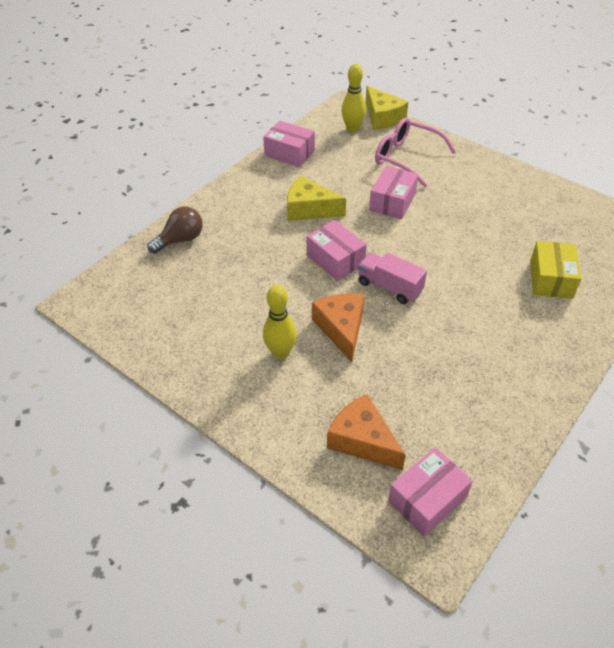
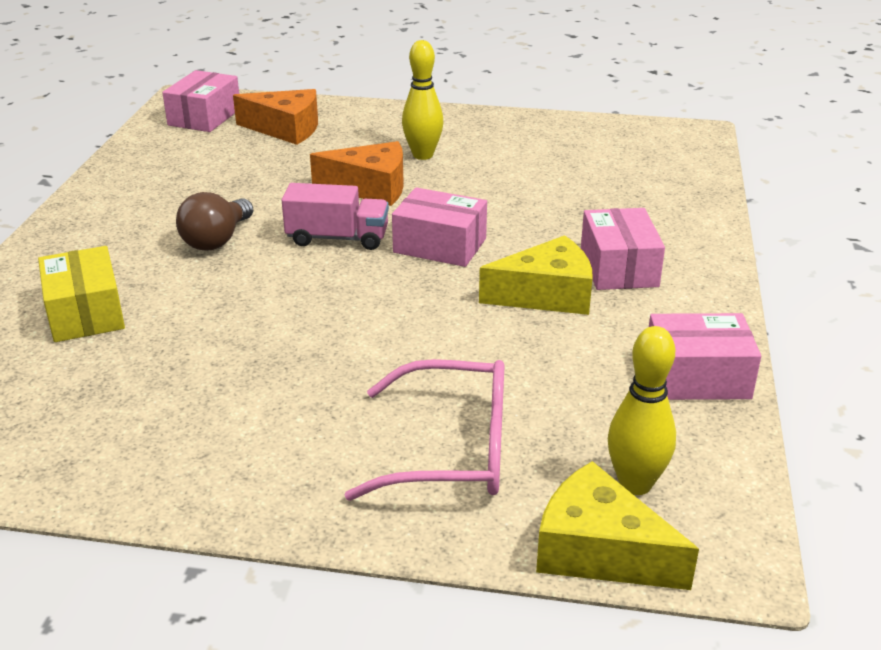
camera: 150 degrees right, 15 degrees down
brown light bulb [147,207,203,254] -> brown light bulb moved to [176,192,253,251]
orange cheese [312,293,364,362] -> orange cheese turned 45 degrees counterclockwise [310,141,404,206]
pink box [369,166,418,219] -> pink box moved to [581,208,665,290]

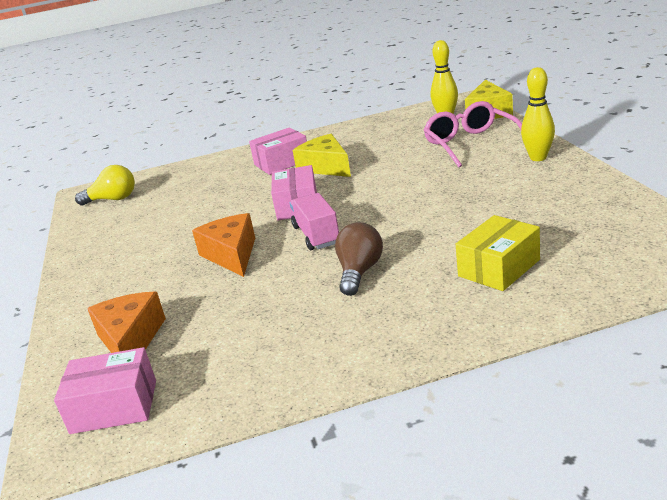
camera: 110 degrees left, 5 degrees down
brown light bulb [176,192,253,251] -> brown light bulb turned 75 degrees counterclockwise [335,222,383,296]
yellow bowling pin [402,40,444,160] -> yellow bowling pin moved to [521,67,555,161]
pink box [649,313,761,400] -> none
none -> yellow light bulb [75,165,135,206]

